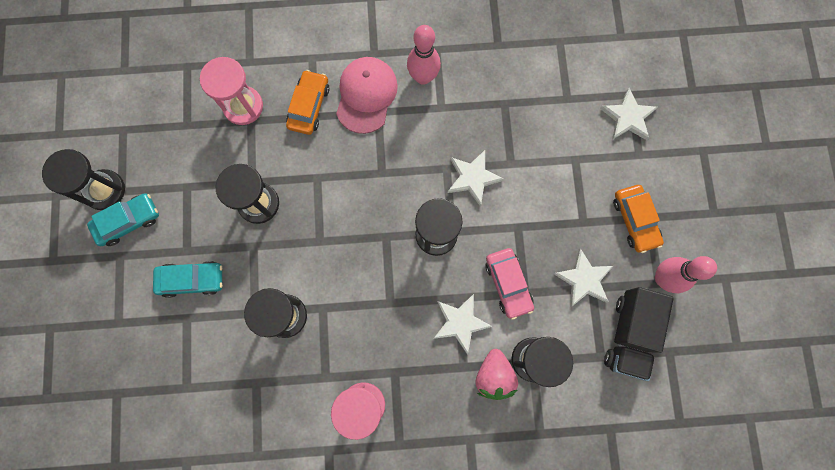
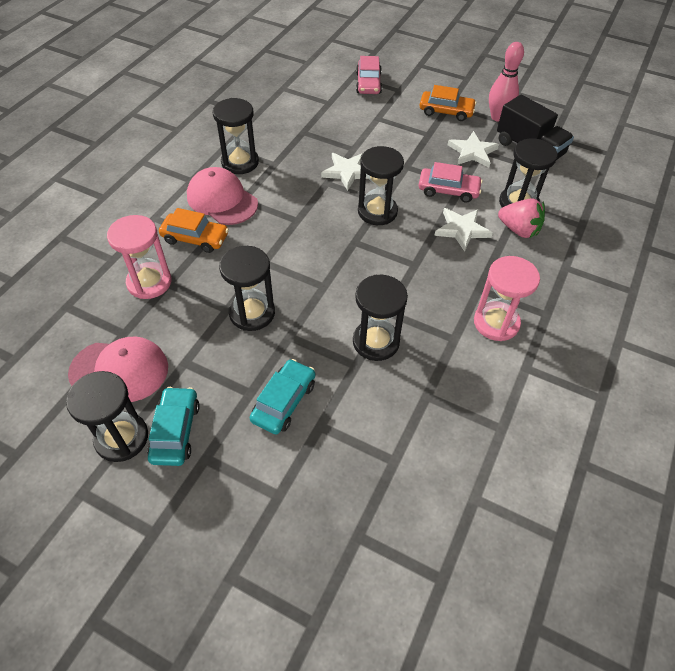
camera: 60 degrees left, 25 degrees down
orange car [286,70,329,135] -> orange car turned 150 degrees clockwise [159,208,229,253]
pink bowling pin [407,25,441,85] -> black hourglass [213,98,259,174]
white star [600,88,658,140] -> pink car [356,56,382,94]
none -> pink cap [68,336,168,402]

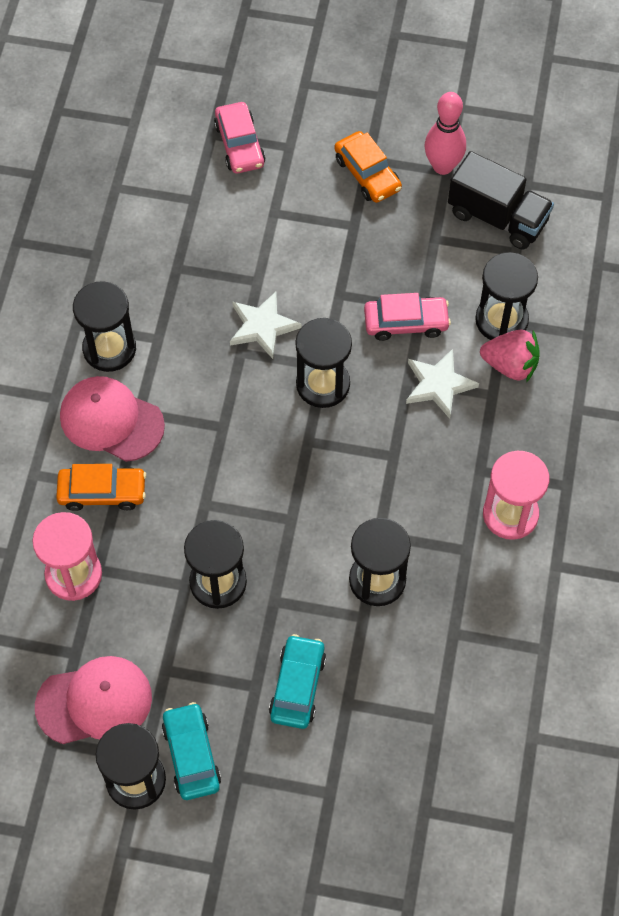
camera: 15 degrees left, 10 degrees up
orange car [419,85,477,121] -> orange car turned 60 degrees clockwise [334,131,402,203]
white star [448,131,499,167] -> none

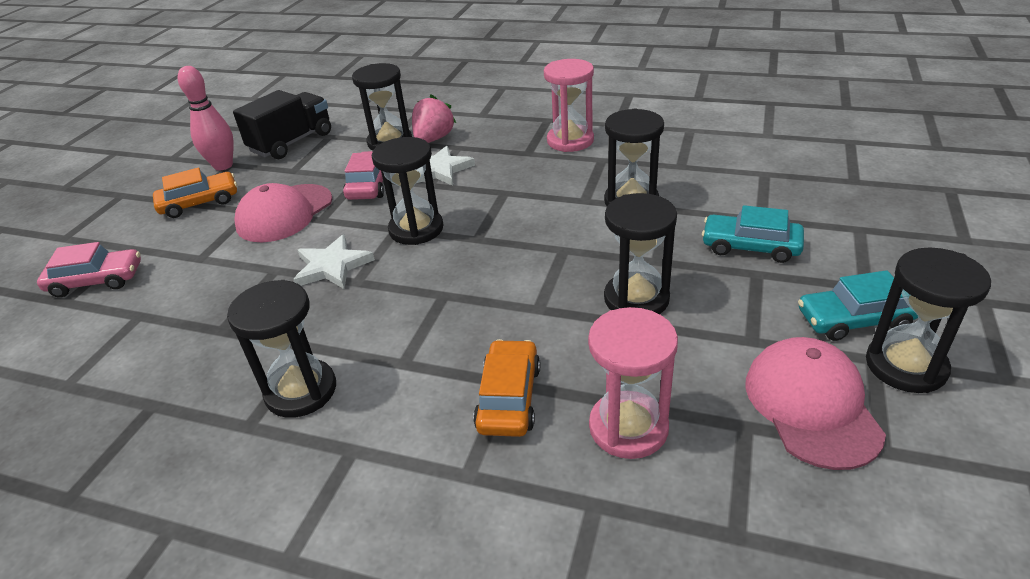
camera: 80 degrees left, 25 degrees down
pink cap [60,376,165,462] -> pink cap moved to [234,183,332,242]

